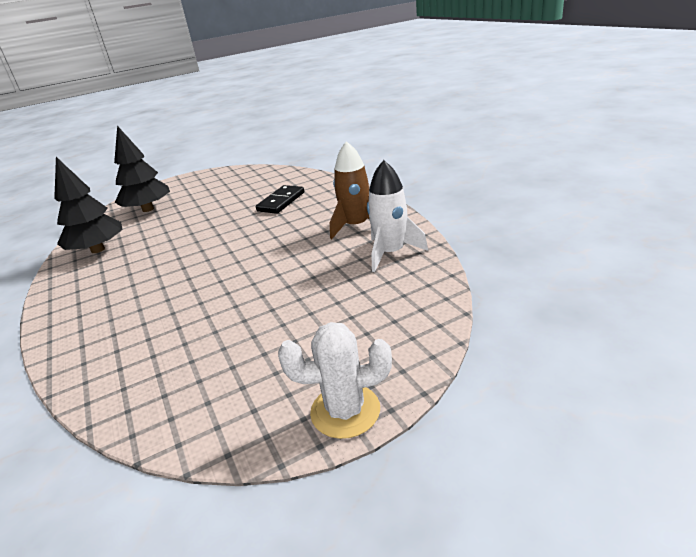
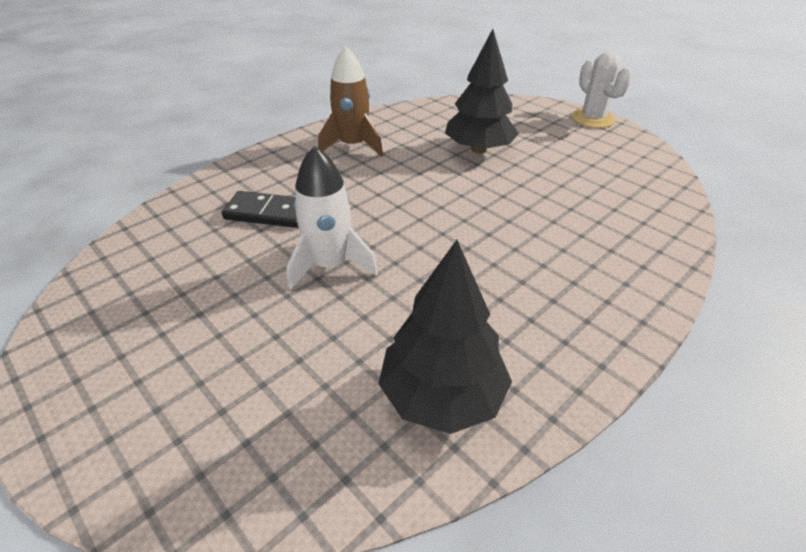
camera: 110 degrees left, 10 degrees up
black tree [114,126,170,212] -> black tree moved to [445,29,519,154]
white rocket [367,160,428,272] -> white rocket moved to [286,146,378,290]

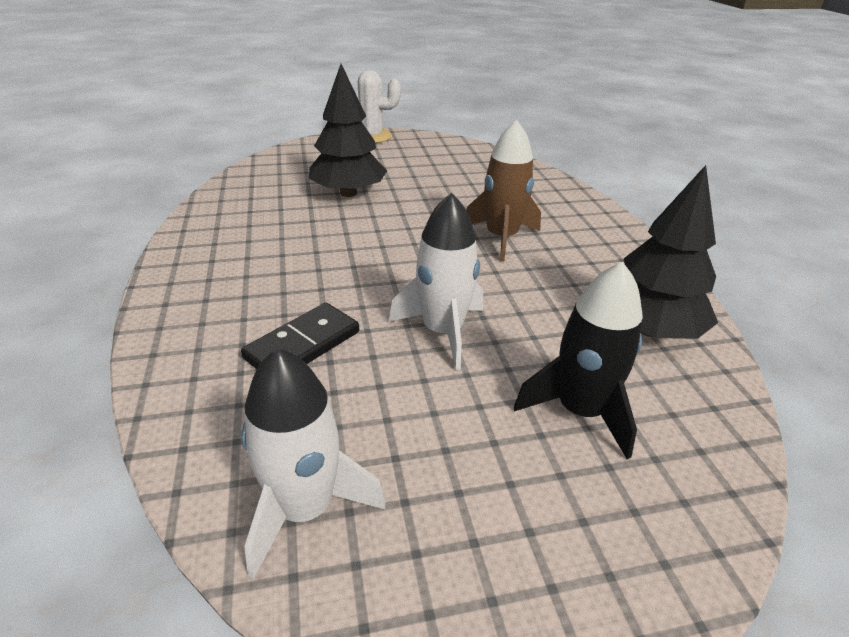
camera: 60 degrees left, 5 degrees down
brown rocket [318,46,383,157] -> brown rocket moved to [466,120,541,262]
none -> white rocket [241,348,386,579]
none -> black rocket [514,262,643,459]

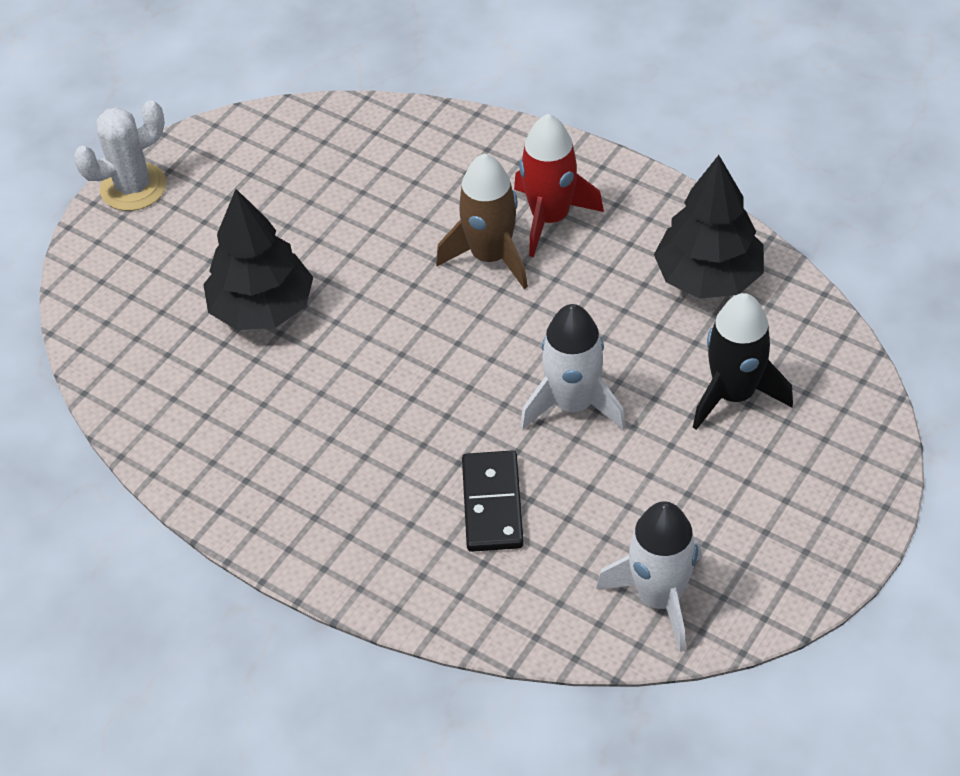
camera: 40 degrees left, 15 degrees up
none -> red rocket [514,114,604,257]

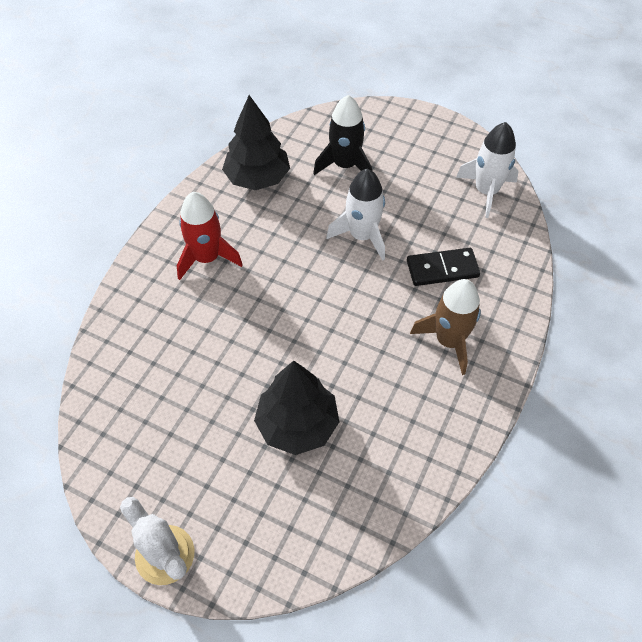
camera: 100 degrees left, 5 degrees up
brown rocket [436,153,528,289] -> brown rocket moved to [410,279,481,375]

